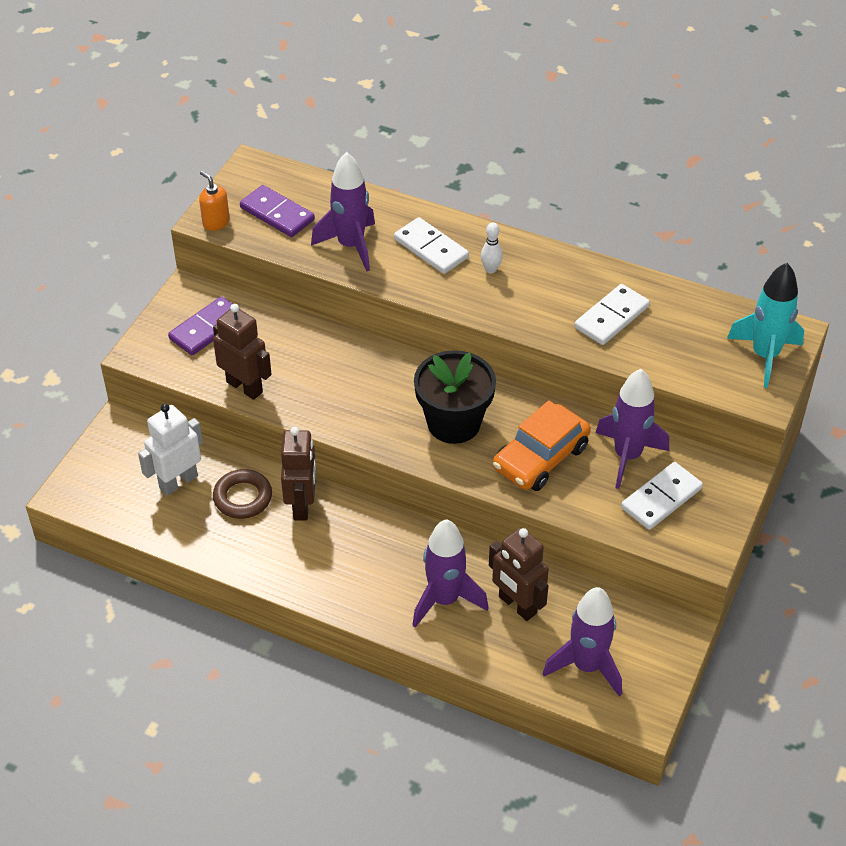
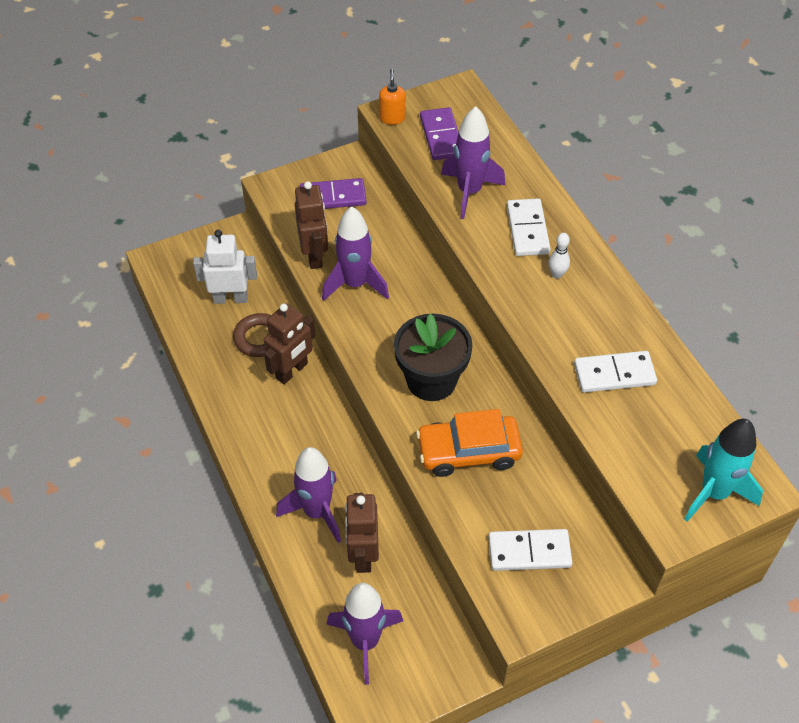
camera: 40 degrees right, 5 degrees up
purple rocket [595,369,669,489] -> purple rocket moved to [322,206,389,301]

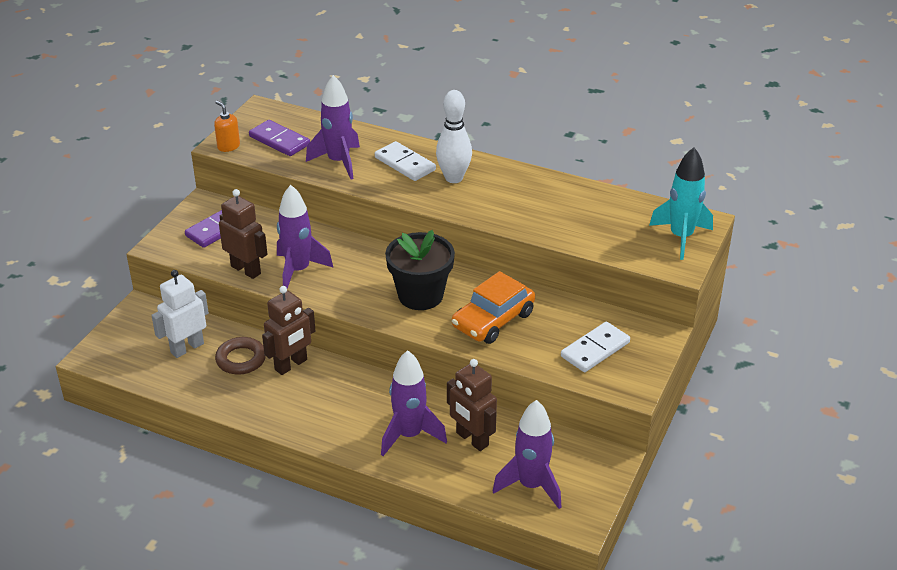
camera: 40 degrees left, 15 degrees down
brown robot [264,303,315,384] -> brown robot turned 45 degrees clockwise [262,286,315,375]
white bowling pin [548,233,570,279] -> white bowling pin [436,90,472,183], size x1.97
white domino [574,351,657,393] -> none

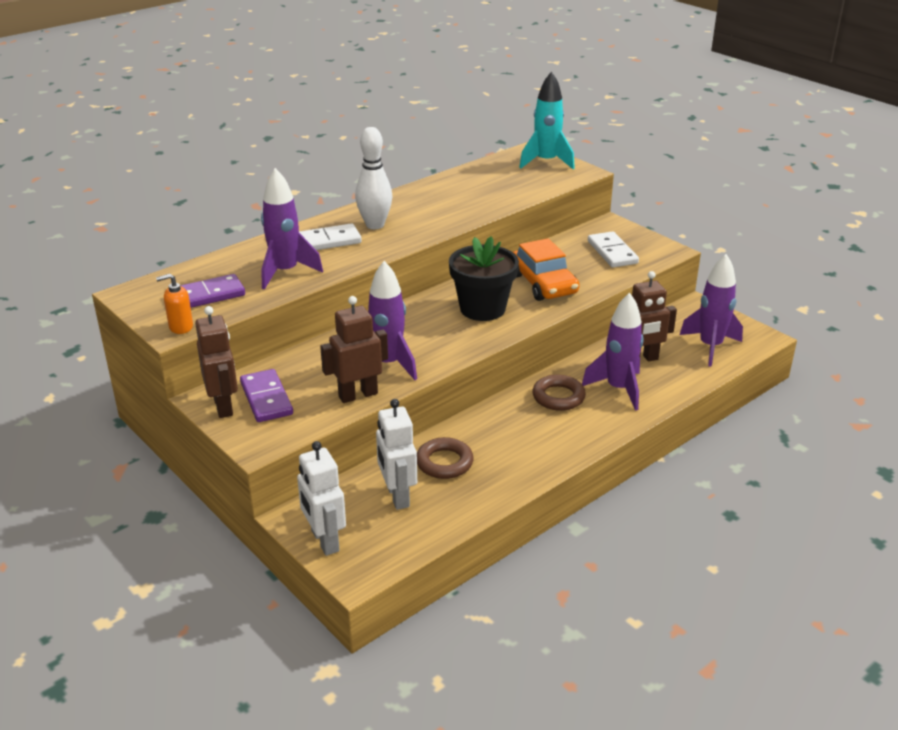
camera: 65 degrees left, 5 degrees down
brown robot [262,286,315,375] -> brown robot moved to [195,306,238,418]
none -> white robot [297,441,346,556]
none -> brown ring [532,375,586,411]

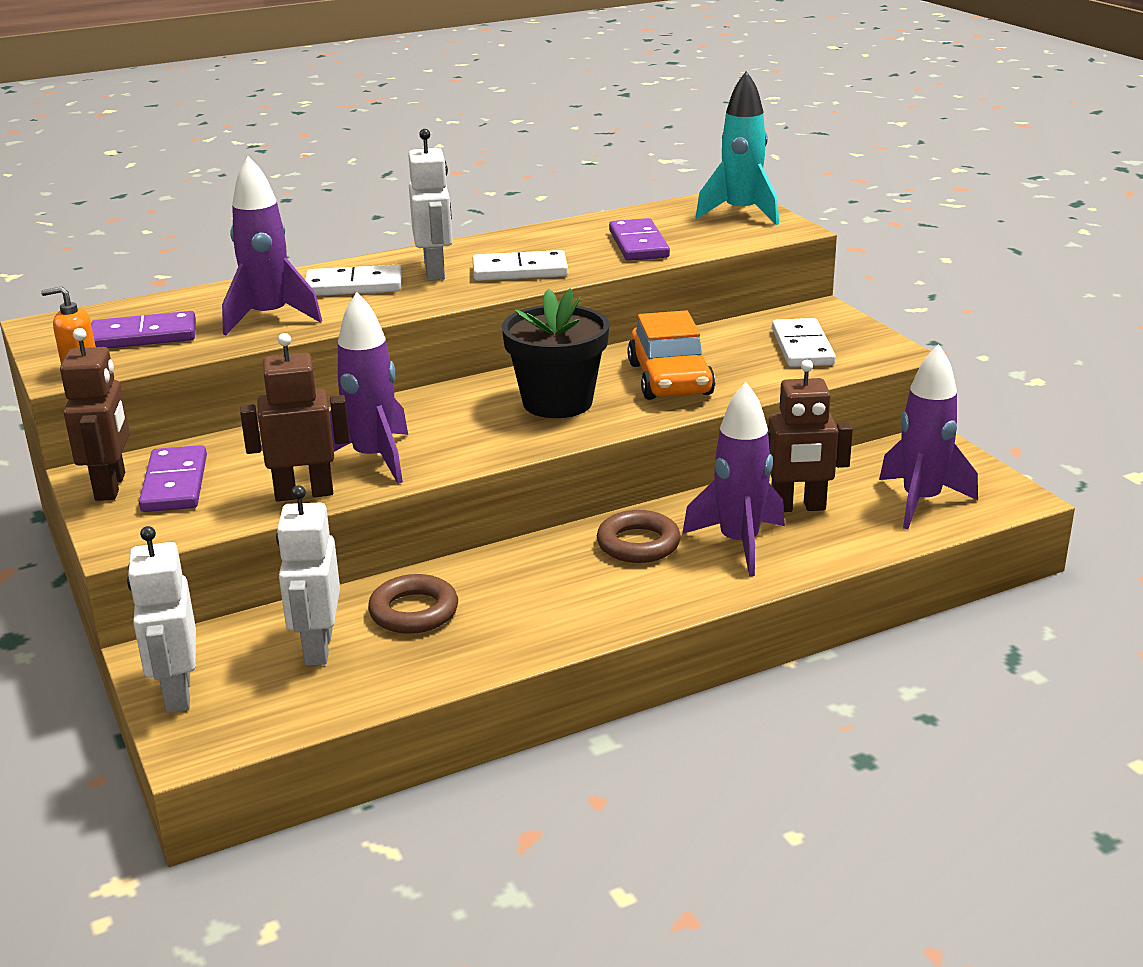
camera: 15 degrees right, 5 degrees down
white bowling pin [355,127,392,229] -> white robot [408,129,453,281]
none -> white domino [473,250,568,281]
none -> purple domino [609,218,670,261]

